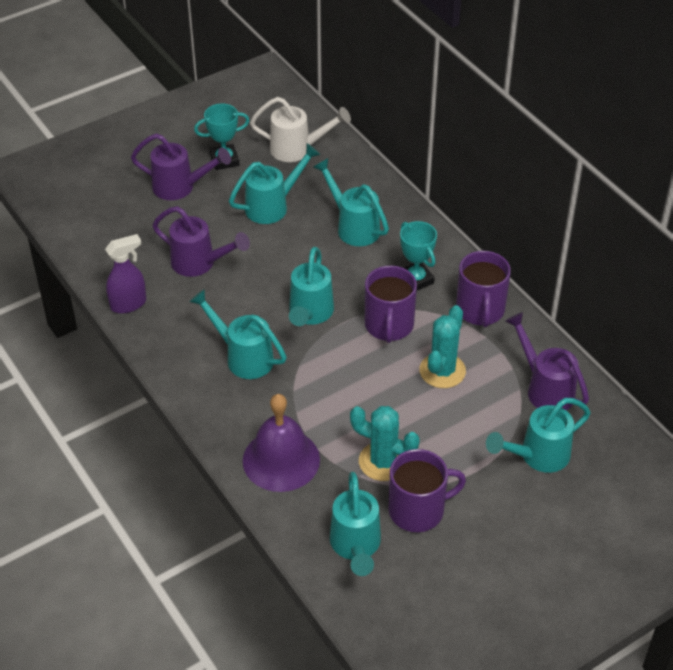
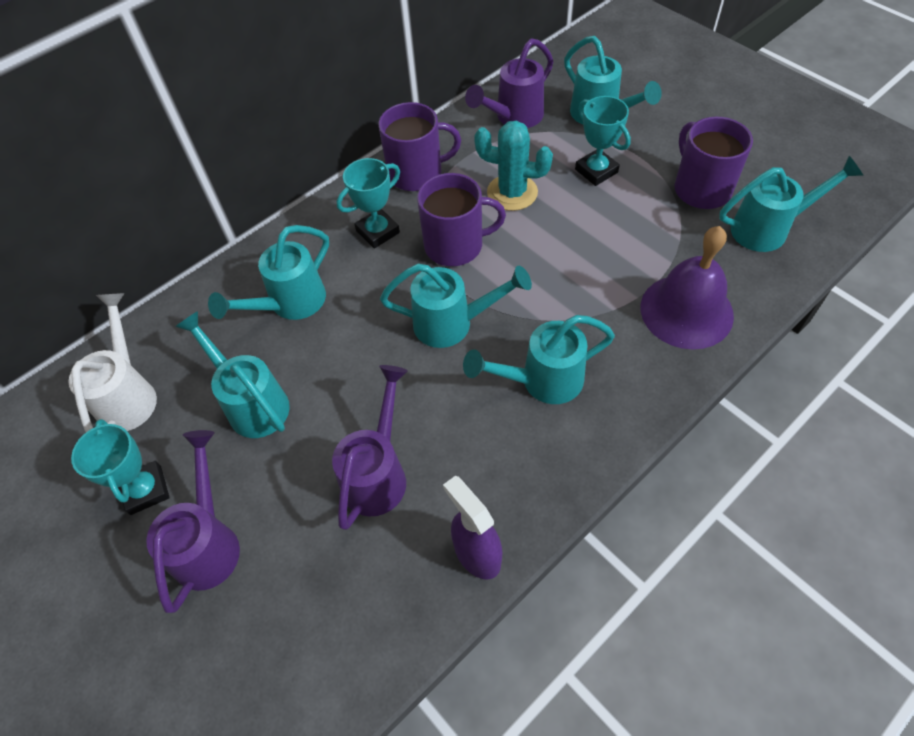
camera: 95 degrees left, 10 degrees up
turquoise watering can [189,289,287,379] -> turquoise watering can turned 45 degrees clockwise [463,315,615,404]
turquoise cactus [350,406,420,481] -> none
none -> turquoise trophy [575,96,631,186]

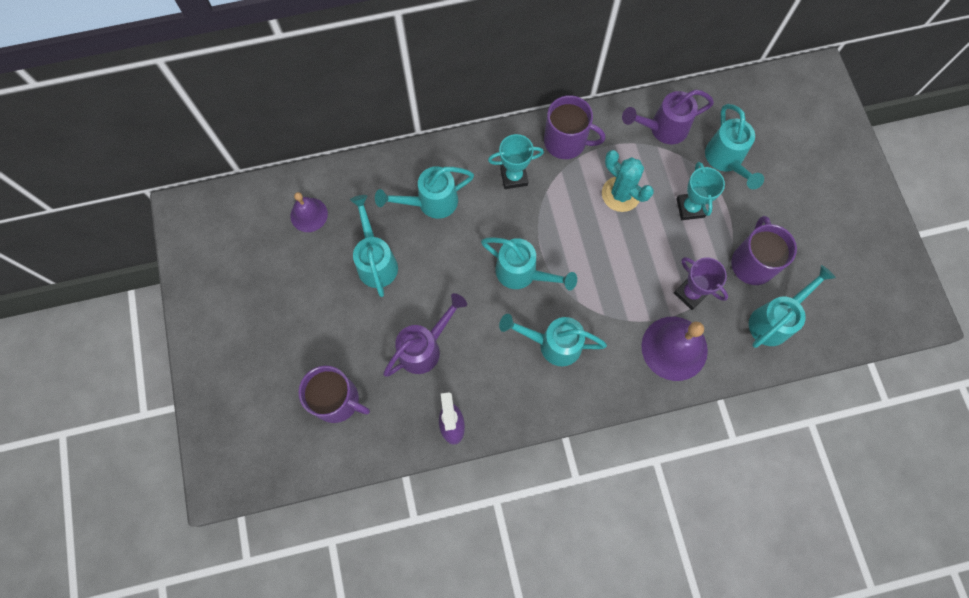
camera: 25 degrees right, 15 degrees up
white watering can [68,293,157,432] -> purple bell [290,192,328,232]
turquoise trophy [71,419,170,515] -> none
purple watering can [146,430,240,613] -> none
purple mug [417,173,506,266] -> purple mug moved to [299,366,370,423]
turquoise watering can [719,156,864,252] -> turquoise watering can turned 60 degrees counterclockwise [749,265,836,348]
none -> purple trophy [674,257,728,310]

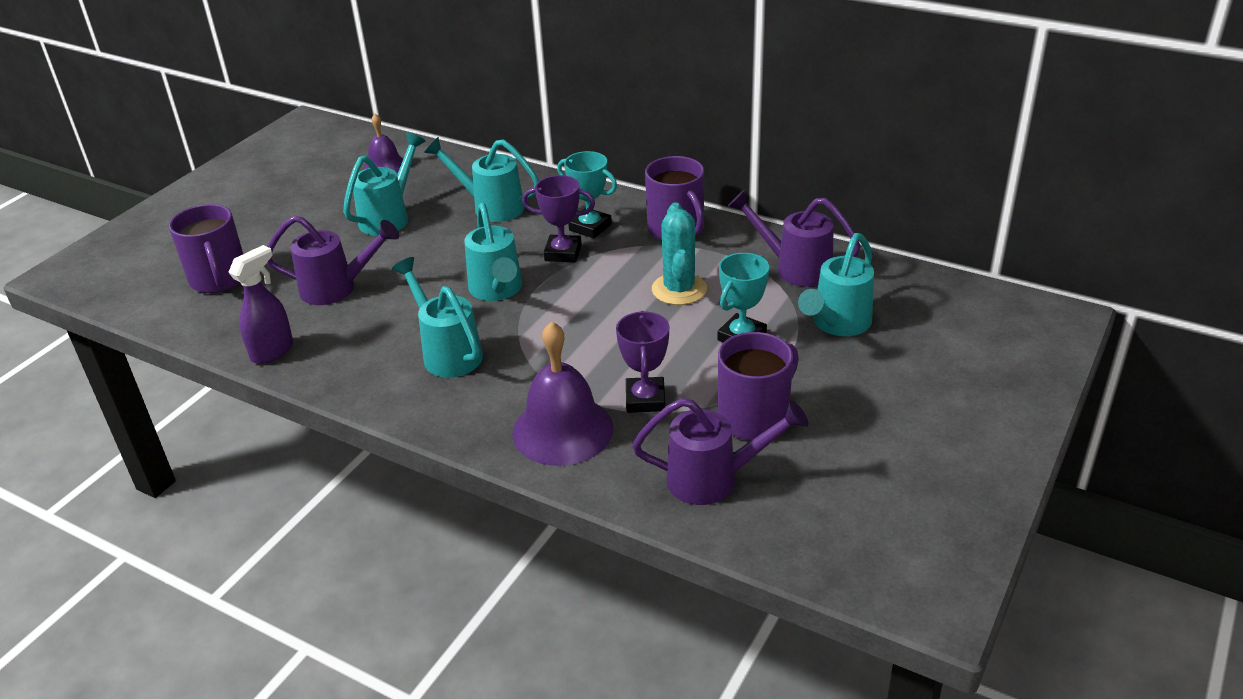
camera: 45 degrees right, 35 degrees down
turquoise watering can [749,265,836,348] -> purple watering can [632,398,809,505]
none -> purple trophy [522,175,595,262]

